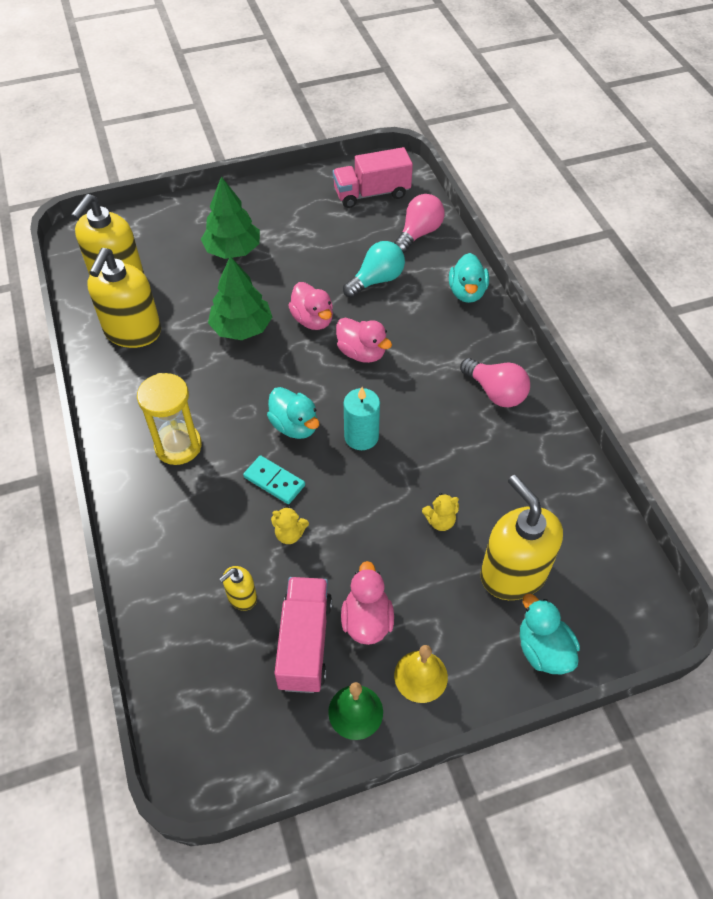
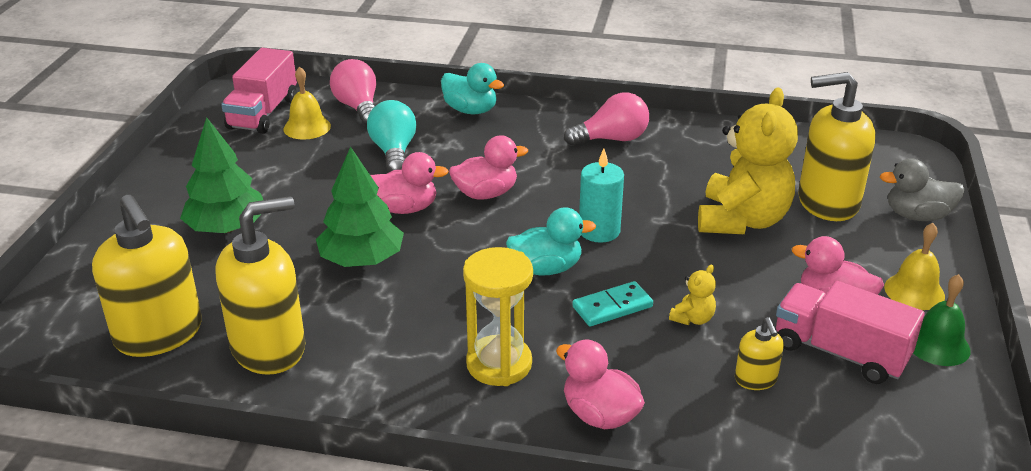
camera: 60 degrees left, 20 degrees down
yellow soap dispenser [87,248,161,348] -> yellow soap dispenser turned 75 degrees counterclockwise [216,196,306,375]
yellow teddy bear [422,493,459,531] -> yellow teddy bear [698,87,798,234], size x2.45
turquoise duck [520,594,580,674] -> grey duck [880,158,964,221]
none -> yellow bell [283,66,331,140]
none -> pink duck [556,340,645,429]

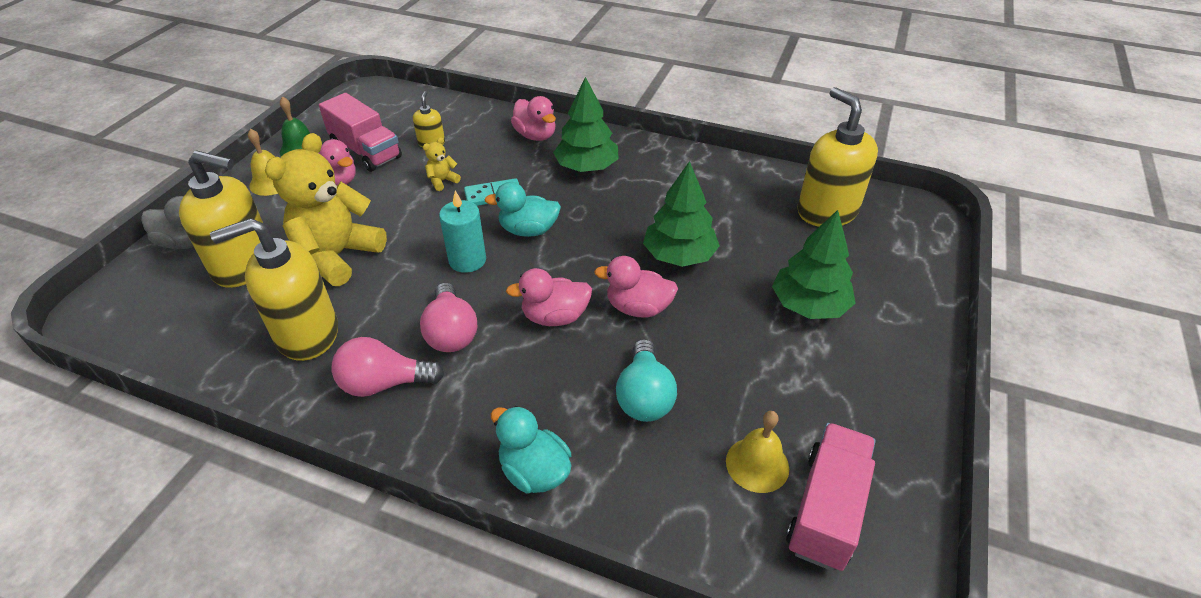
camera: 170 degrees left, 10 degrees up
yellow soap dispenser [216,196,306,375] -> yellow soap dispenser moved to [210,218,338,361]
pink light bulb [330,59,376,126] -> pink light bulb moved to [420,283,477,352]
yellow hourglass [463,247,533,386] -> green tree [553,77,619,172]

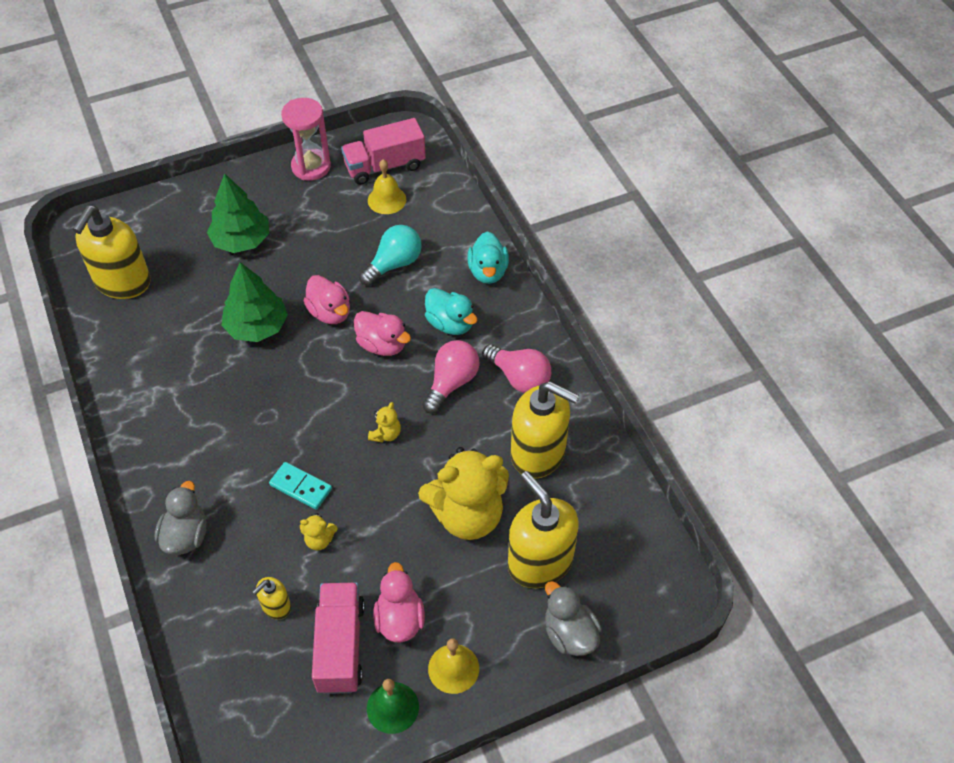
camera: 135 degrees left, 10 degrees up
turquoise candle [439,191,486,273] -> yellow teddy bear [368,402,401,443]
turquoise duck [484,182,561,237] -> turquoise duck moved to [425,288,478,335]
pink duck [511,96,556,141] -> grey duck [155,481,207,555]
green tree [553,77,619,172] -> none
none -> pink hourglass [281,98,331,181]

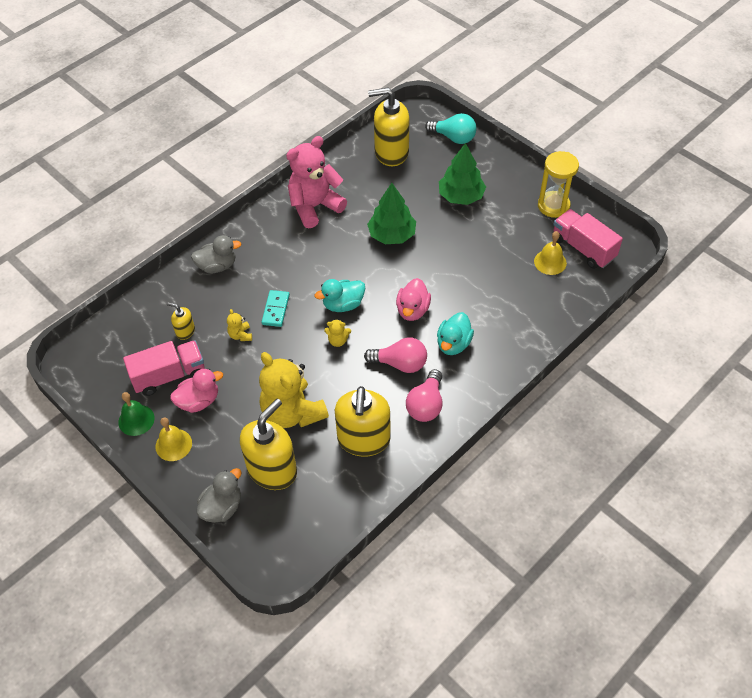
camera: 70 degrees right, 0 degrees up
pink hourglass [281,98,331,181] -> yellow hourglass [538,151,579,218]
pink duck [303,275,350,324] -> none
turquoise light bulb [359,225,422,286] -> turquoise light bulb moved to [425,113,476,144]
turquoise duck [467,231,509,284] -> turquoise duck moved to [315,279,365,312]
none -> pink teddy bear [286,136,347,228]

